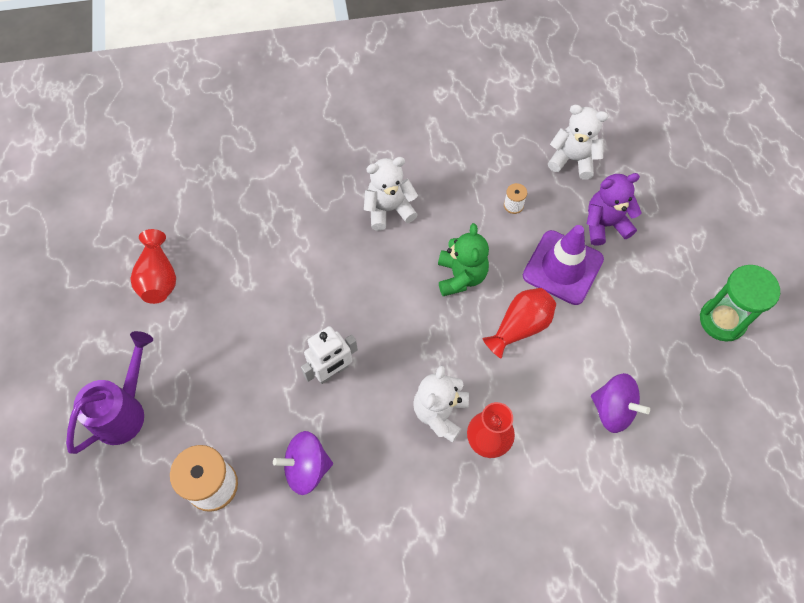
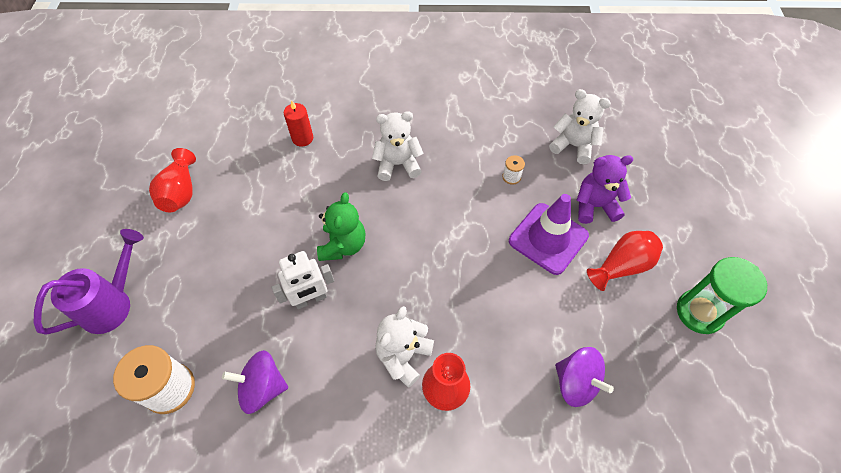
camera: 10 degrees right, 5 degrees down
green teddy bear [438,223,489,296] -> green teddy bear moved to [317,192,365,261]
red vase [482,288,556,359] -> red vase moved to [587,231,663,291]
none -> red candle [284,100,313,147]

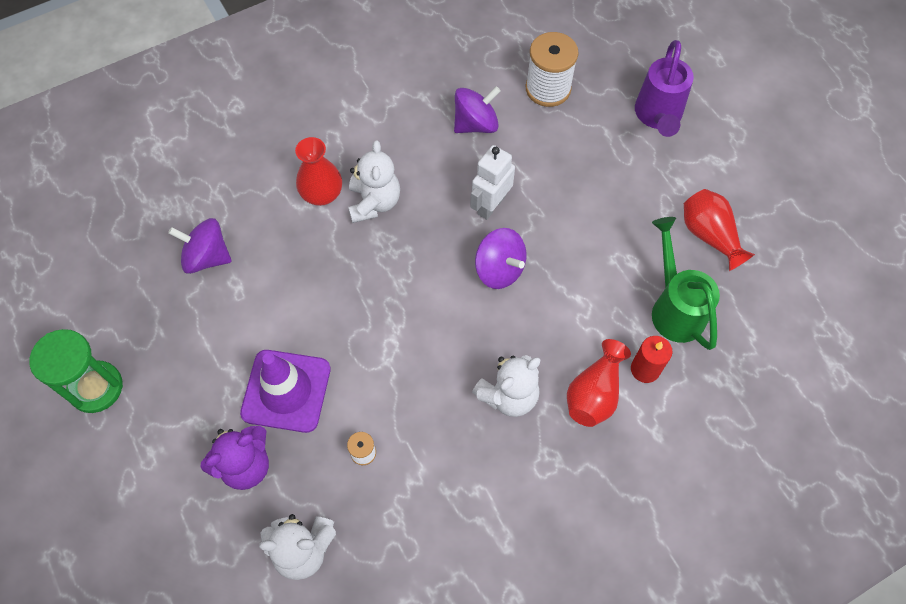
camera: 150 degrees right, 5 degrees up
green teddy bear [317,192,365,261] -> purple spinning top [475,228,526,289]
red vase [587,231,663,291] -> red vase moved to [567,339,631,427]
none -> green watering can [652,217,720,350]

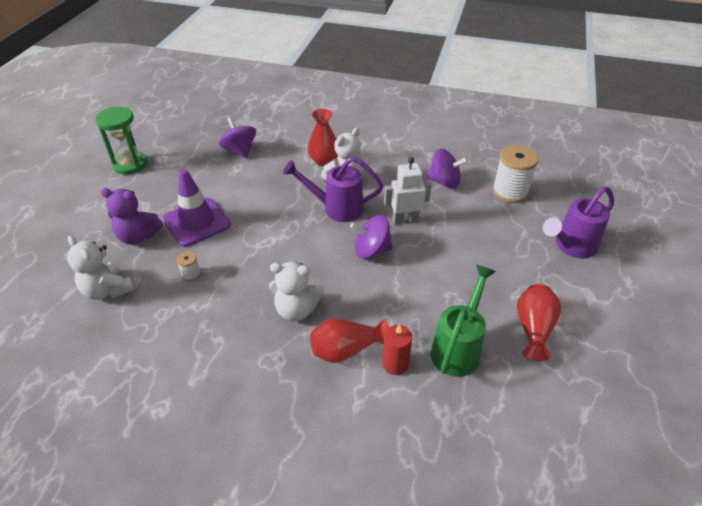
camera: 45 degrees right, 20 degrees down
purple spinning top [475,228,526,289] -> purple spinning top turned 90 degrees clockwise [350,215,393,259]
none -> purple watering can [283,157,383,222]

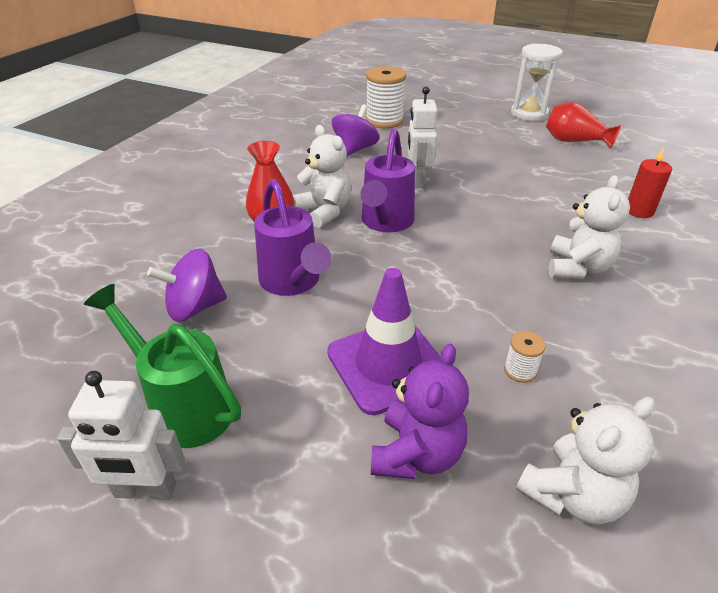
camera: 80 degrees left, 5 degrees down
green hourglass [95,106,147,175] -> white robot [57,371,185,500]
red vase [310,318,389,363] -> none
purple spinning top [350,215,393,259] -> none
green watering can [430,265,496,377] -> green watering can moved to [84,284,241,448]
purple watering can [543,186,614,259] -> purple watering can moved to [254,179,332,296]
none -> white hourglass [511,44,563,121]

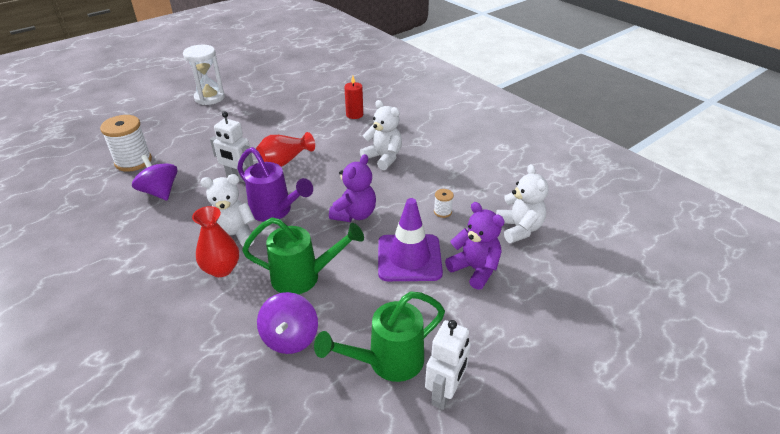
camera: 65 degrees left, 0 degrees up
purple watering can [254,179,332,296] -> green watering can [242,217,364,294]
red vase [546,102,621,149] -> red vase moved to [256,132,315,167]
none -> purple teddy bear [329,154,376,222]

